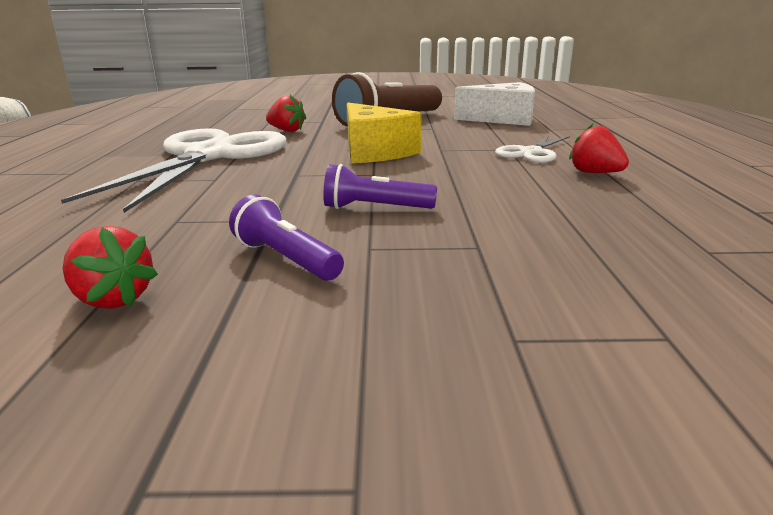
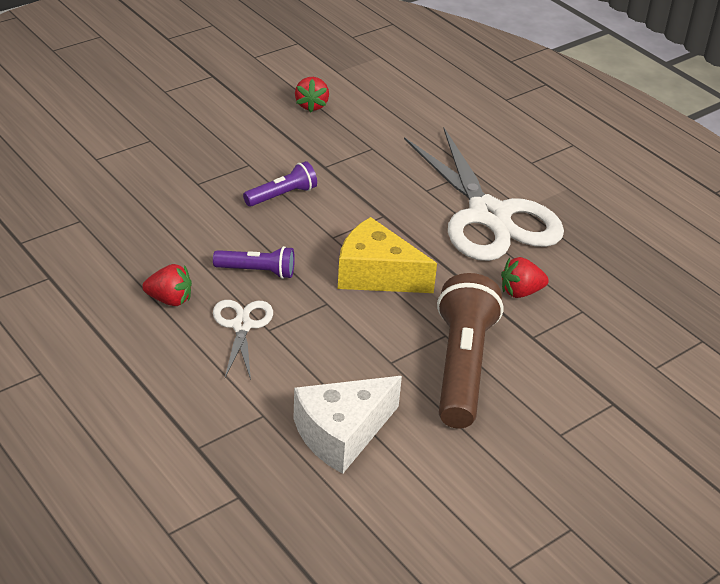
camera: 140 degrees right, 15 degrees up
red strawberry [62,226,158,309] -> red strawberry turned 90 degrees counterclockwise [295,77,329,112]
purple flashlight [229,195,344,281] -> purple flashlight moved to [213,246,295,279]

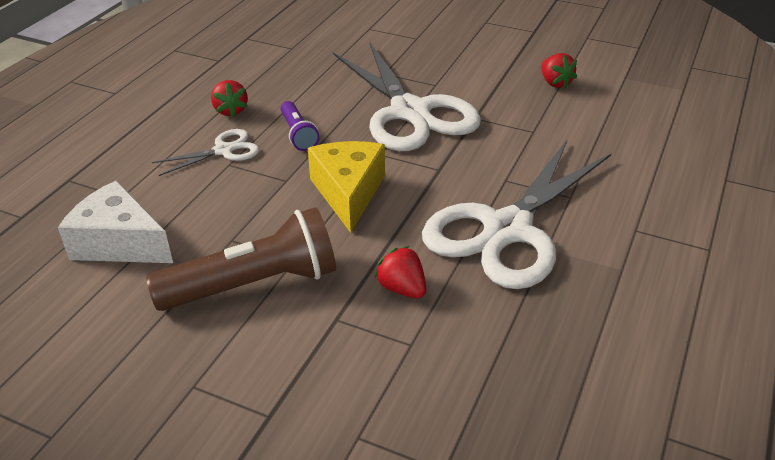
camera: 65 degrees right, 0 degrees up
purple flashlight [243,161,317,206] -> white scissors [333,41,481,151]
red strawberry [295,77,329,112] -> red strawberry turned 90 degrees counterclockwise [541,53,577,89]

